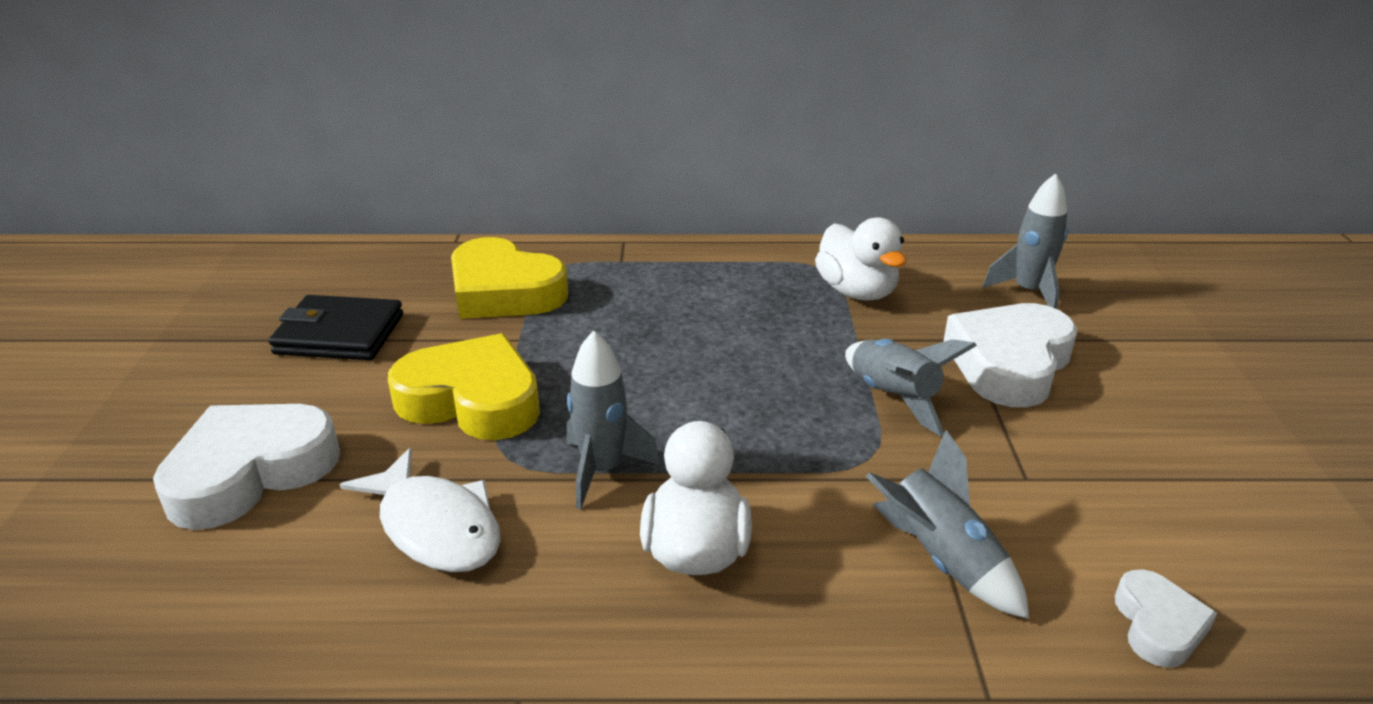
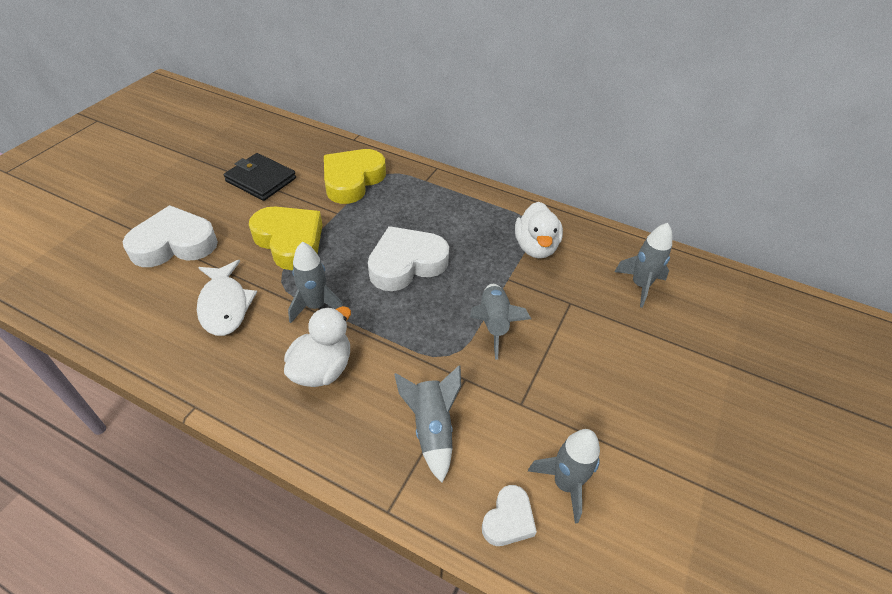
camera: 25 degrees right, 15 degrees up
yellow heart [451,237,568,319] -> yellow heart turned 60 degrees clockwise [324,149,386,204]
white heart [943,303,1077,407] -> white heart moved to [368,226,449,291]
none -> grey rocket [528,429,600,523]

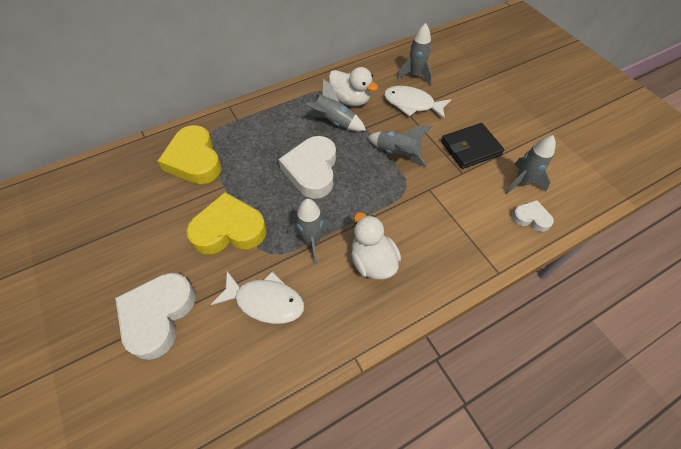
camera: 55 degrees left, 10 degrees up
black wallet [223,153,296,201] -> black wallet moved to [441,123,504,169]
grey rocket [394,365,461,483] -> grey rocket moved to [306,79,366,131]
white heart [482,485,537,546] -> white heart turned 45 degrees counterclockwise [512,200,554,232]
none -> white fish [384,86,451,119]

